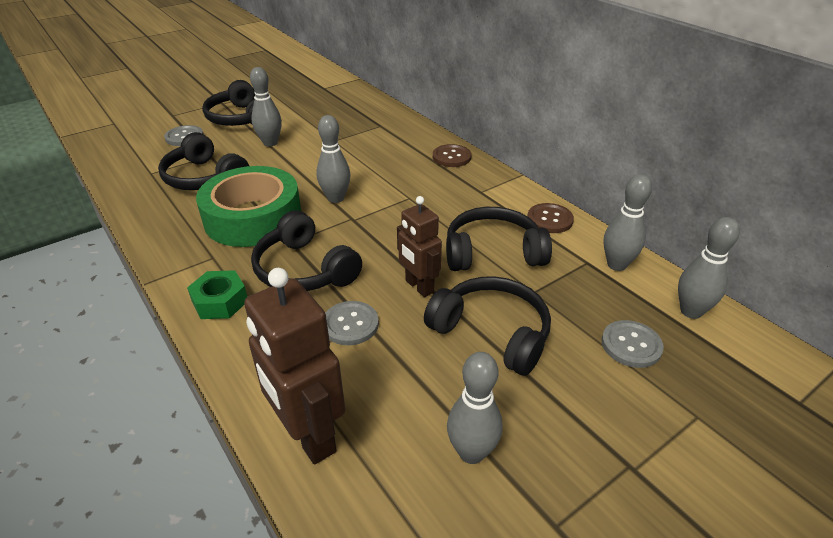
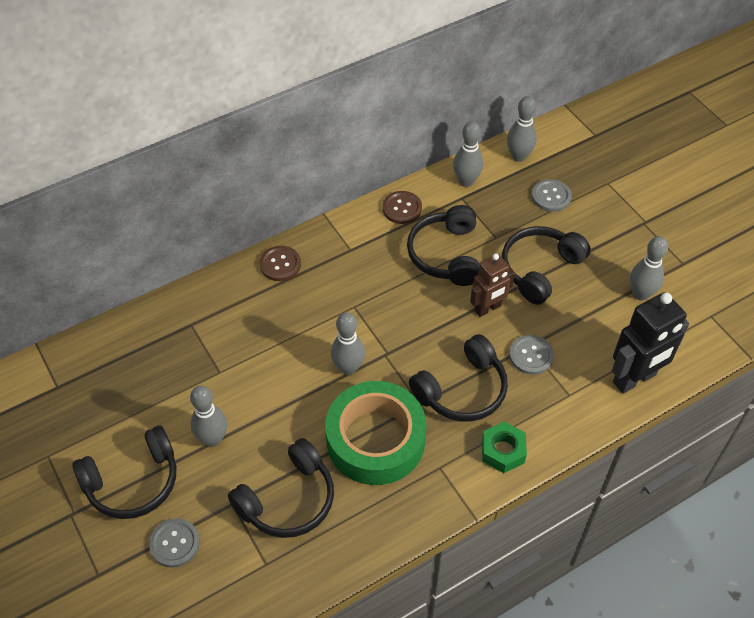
camera: 85 degrees left, 15 degrees up
brown robot [244,268,345,464] -> black robot [612,292,689,394]

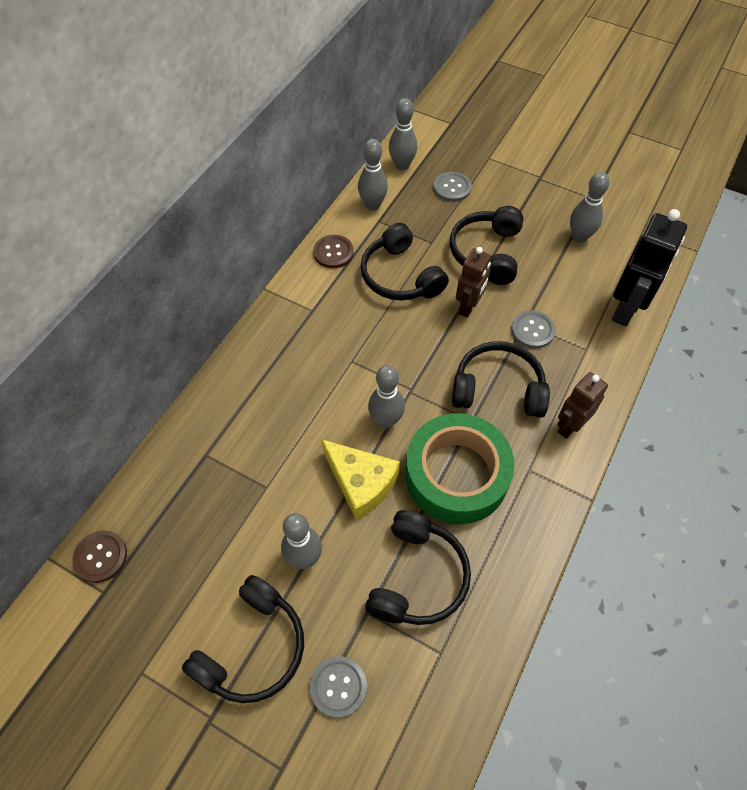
camera: 30 degrees left, 5 degrees up
brown button [259,246,301,281] -> brown button moved to [72,530,127,583]
black headphones [409,334,508,421] -> black headphones turned 105 degrees counterclockwise [452,341,550,418]
green nut [482,422,527,473] -> brown robot [557,372,608,439]
none -> yellow cheese [321,439,400,520]

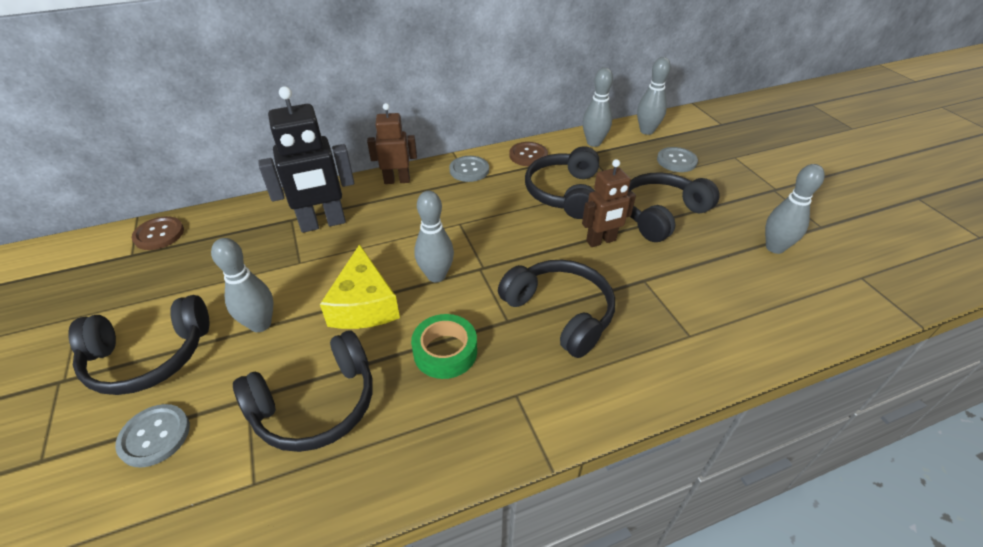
camera: 40 degrees right, 15 degrees down
green tape [405,413,515,524] -> green tape [411,314,477,379], size x0.53
grey button [511,310,556,349] -> grey button moved to [449,156,489,182]
brown robot [557,372,608,439] -> brown robot moved to [367,103,417,184]
black robot [612,209,687,326] -> black robot moved to [258,86,354,233]

